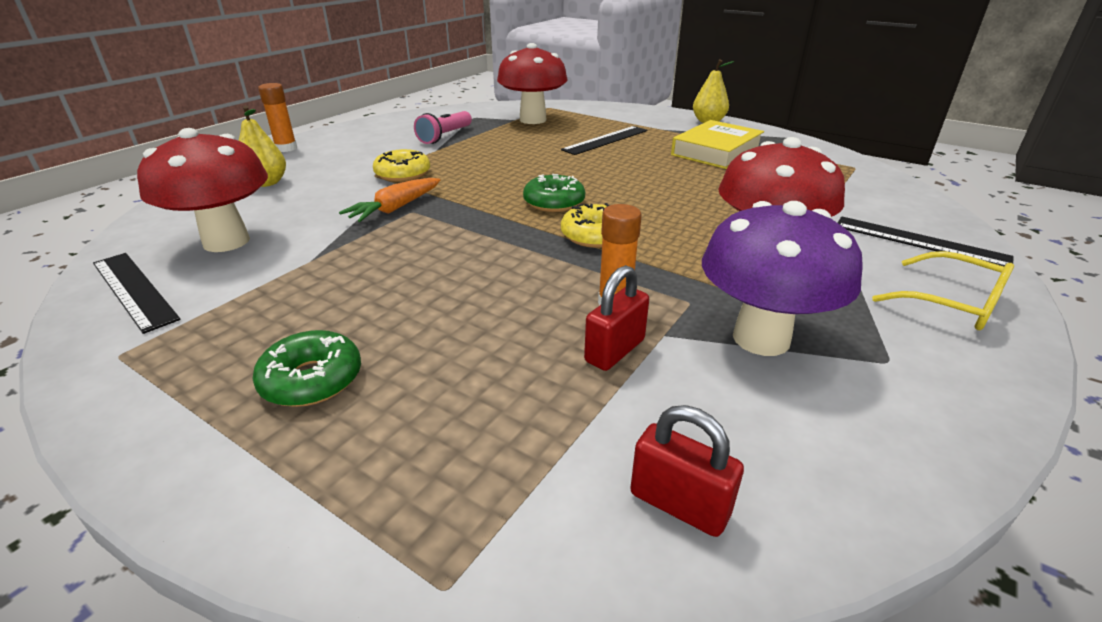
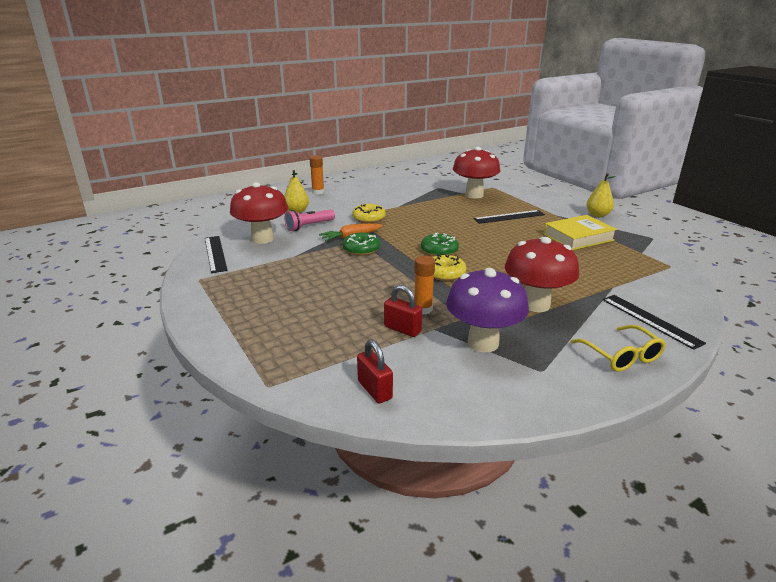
camera: 25 degrees right, 5 degrees down
green donut [253,330,361,407] -> green donut moved to [342,233,380,255]
pink flashlight [414,111,472,144] -> pink flashlight moved to [284,210,335,231]
red padlock [584,265,649,371] -> red padlock turned 60 degrees clockwise [384,285,422,337]

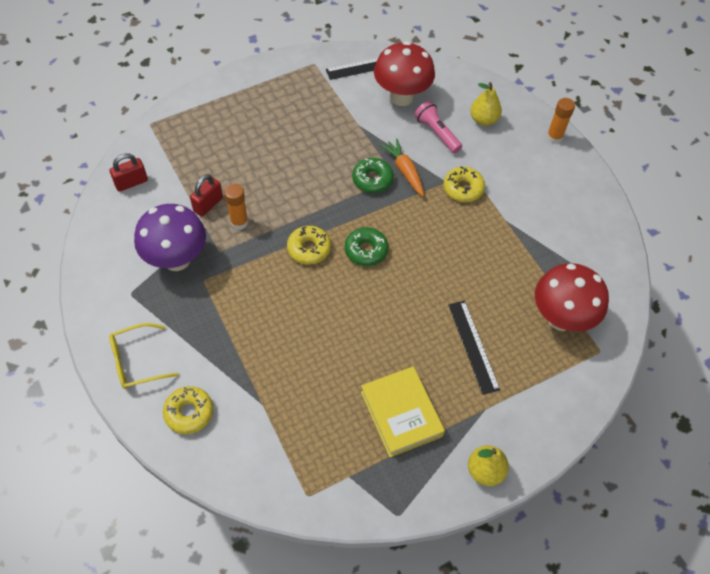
camera: 90 degrees right, 30 degrees up
red mushroom [505,237,579,312] -> none
black ruler [602,295,706,350] -> yellow donut [163,386,213,434]

